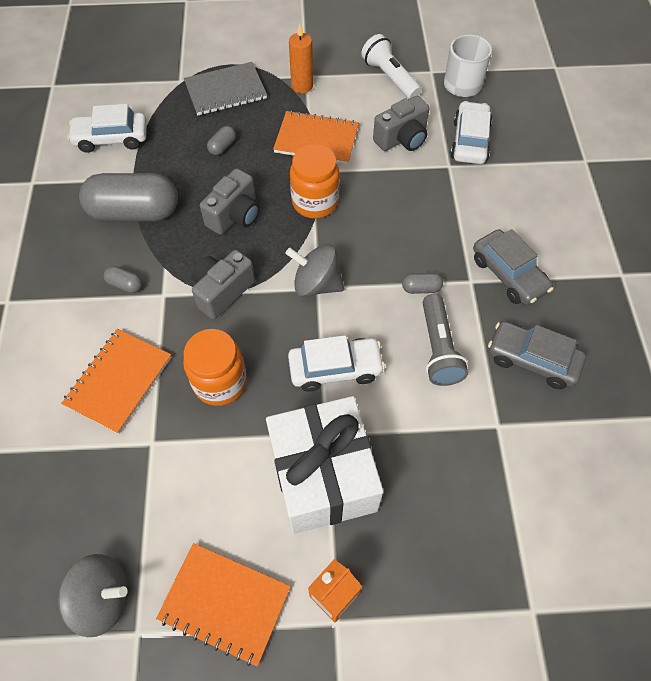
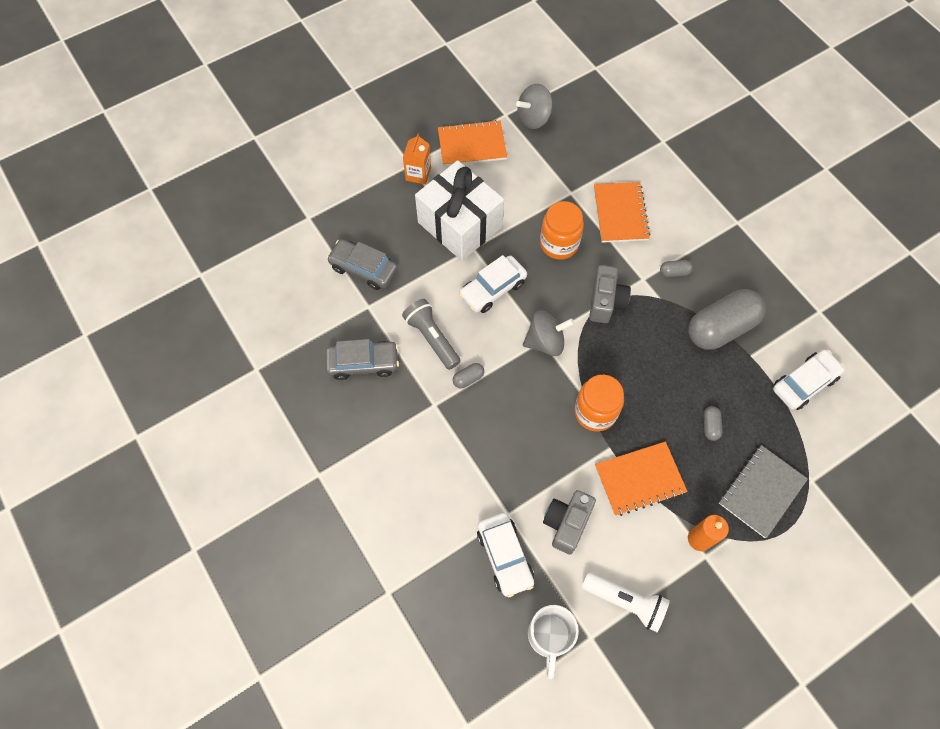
camera: 150 degrees right, 5 degrees up
grey camera [200,168,260,235] -> none
grey car [473,229,553,305] -> grey car moved to [327,239,398,290]

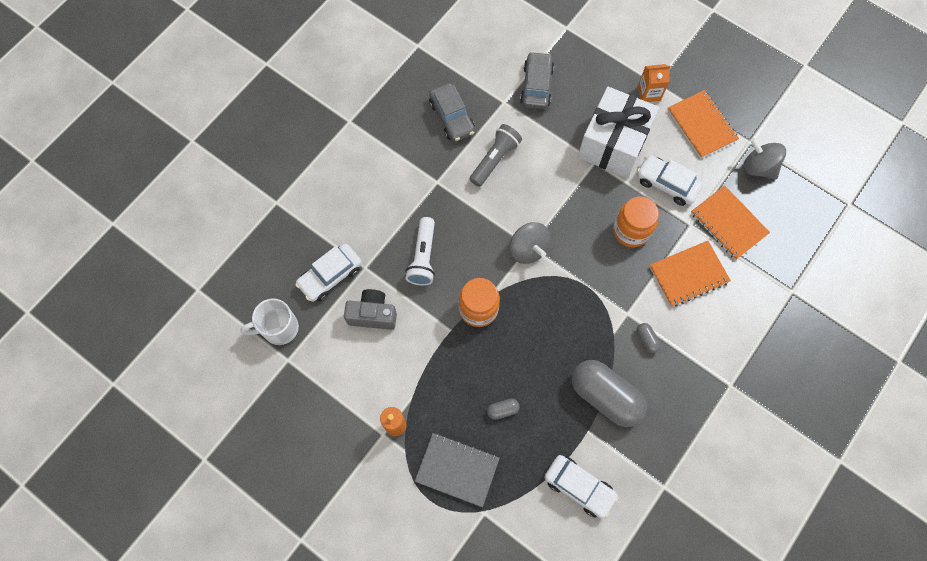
camera: 70 degrees right, 5 degrees up
grey capsule [453,363,484,388] -> none
white car [459,255,527,313] -> white car moved to [637,155,703,206]
white flashlight [582,572,670,632] -> white flashlight moved to [405,217,435,286]
grey camera [589,265,631,323] -> none
orange notebook [595,442,688,516] -> orange notebook moved to [691,185,770,260]

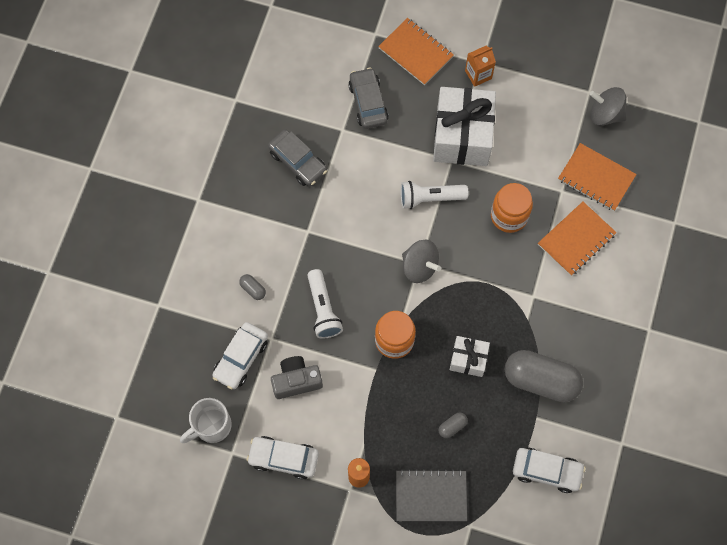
camera: 20 degrees left, 0 degrees up
grey flashlight [470,124,522,187] -> none
grey capsule [636,323,661,353] -> grey capsule moved to [239,274,266,300]
white car [637,155,703,206] -> white car moved to [246,436,319,480]
orange notebook [667,90,739,159] -> orange notebook moved to [378,18,454,85]
none -> white flashlight [400,181,469,209]
none -> white gift [450,336,490,377]

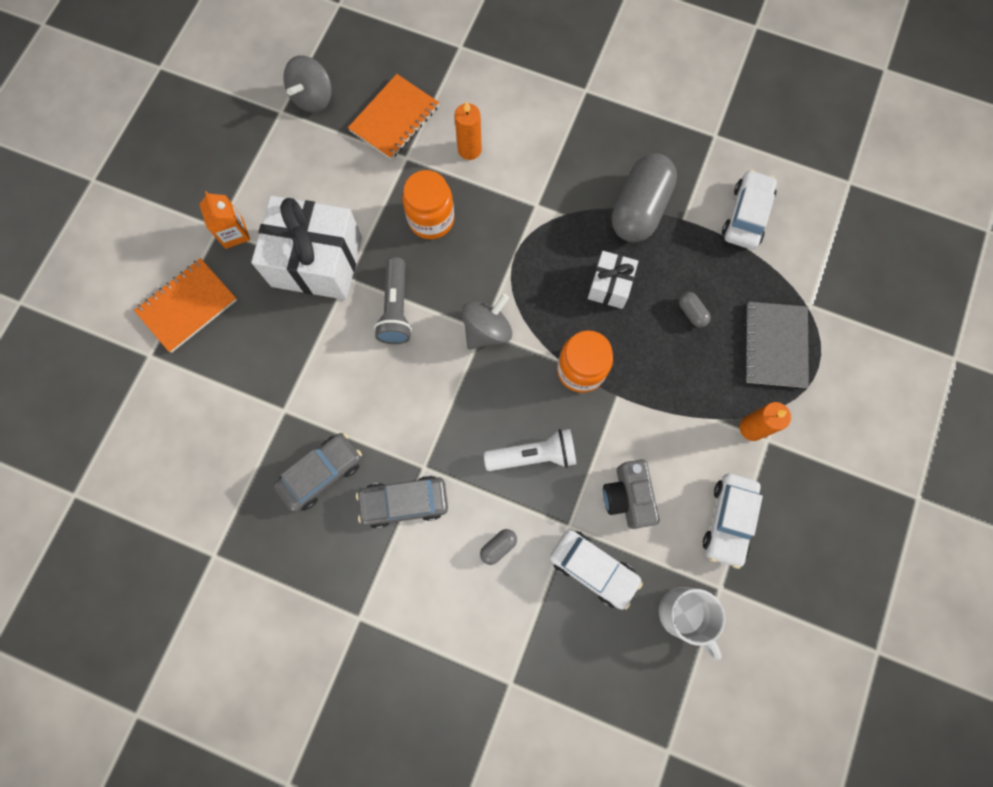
camera: 85 degrees left, 5 degrees up
grey car [348,67,389,129] -> grey car moved to [356,476,448,529]
white flashlight [400,181,469,209] -> grey flashlight [374,257,412,344]
orange notebook [538,202,617,276] -> orange candle [455,101,482,160]

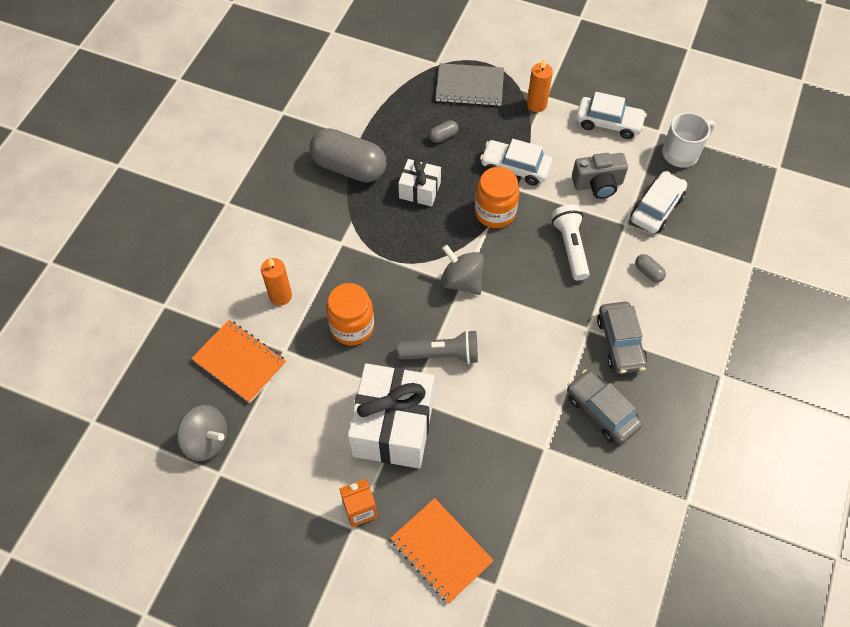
camera: 90 degrees left, 15 degrees down
white car [722,169,777,249] -> white car moved to [480,139,552,186]

